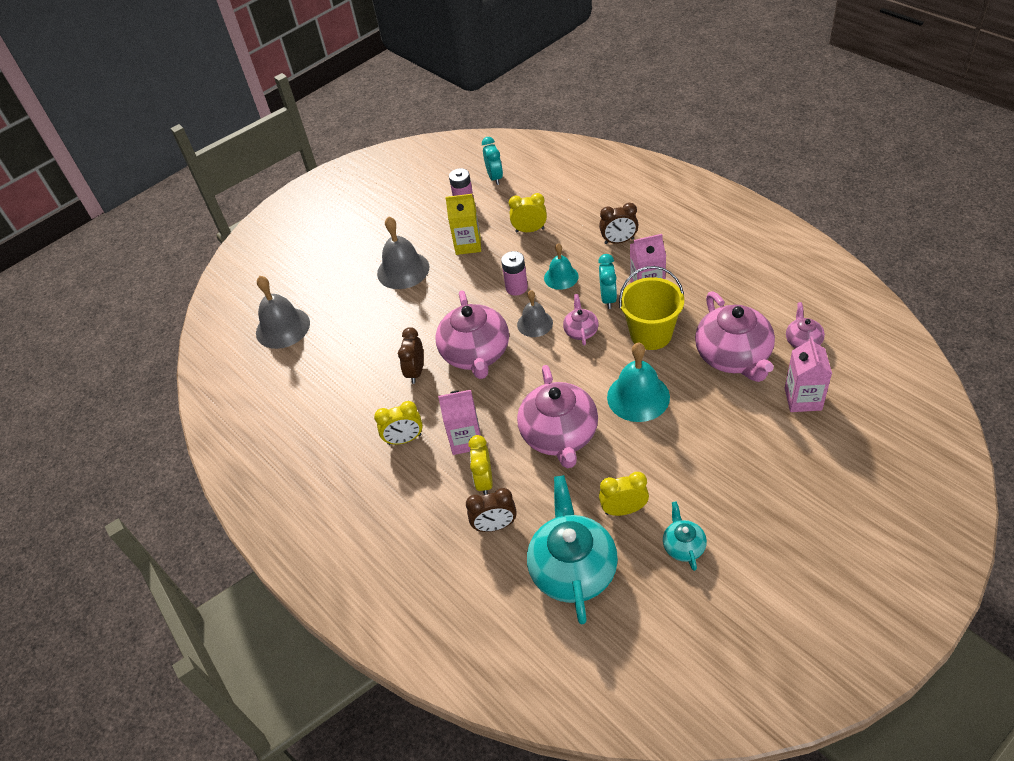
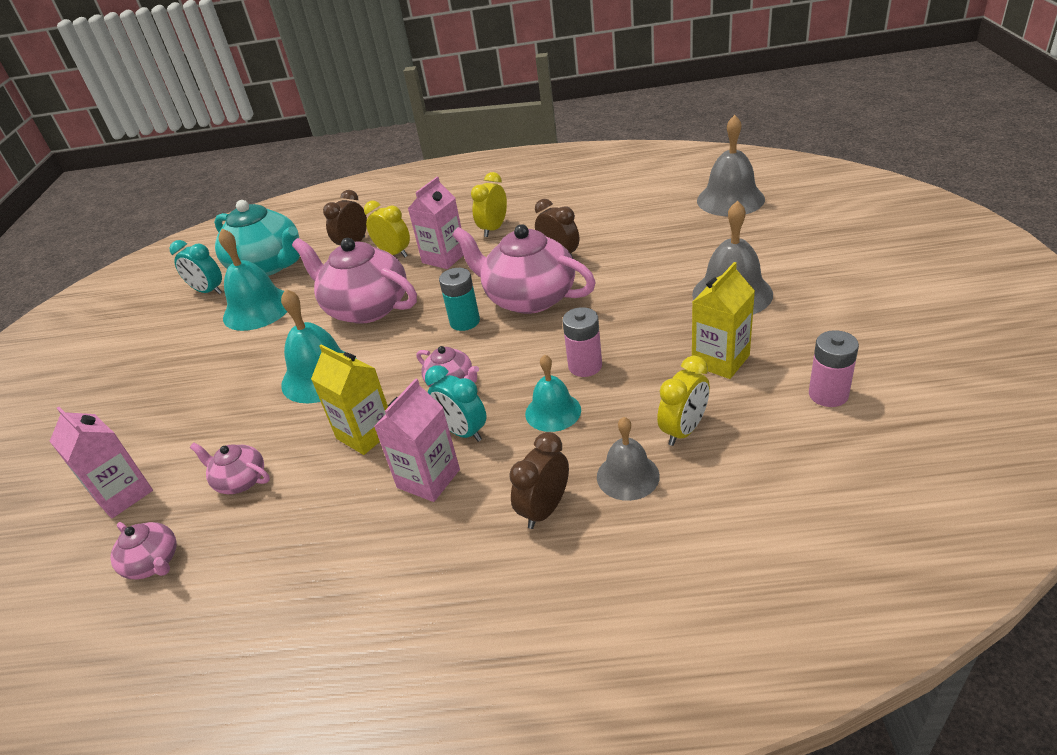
camera: 130 degrees right, 10 degrees down
turquoise clock [482,137,503,185] -> turquoise clock moved to [169,240,222,294]
grey bell [517,290,553,337] -> grey bell moved to [597,417,660,501]
yellow clock [599,472,649,516] -> turquoise bell [219,229,287,331]
yellow bucket [619,266,684,350] -> yellow carton [311,344,388,455]
turquoise teapot [663,501,707,571] -> none
pink teapot [695,292,775,382] -> pink teapot [190,443,270,494], size x0.48
none -> turquoise battery [439,268,480,331]

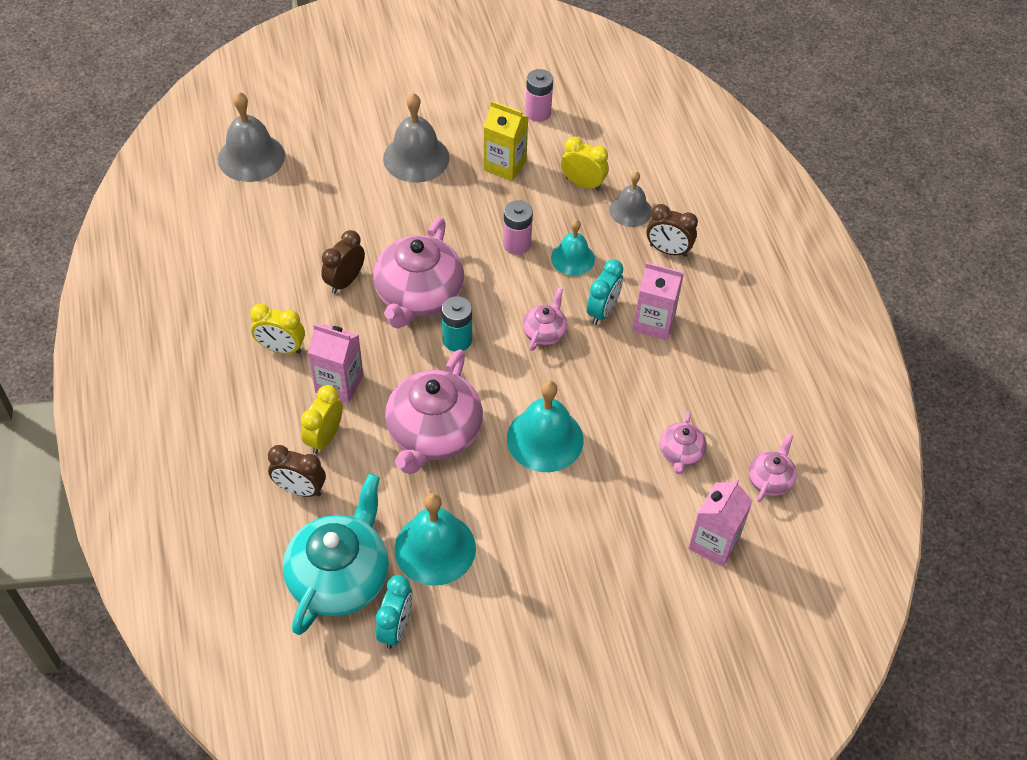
camera: 110 degrees left, 15 degrees up
yellow carton [311,344,388,455] -> none

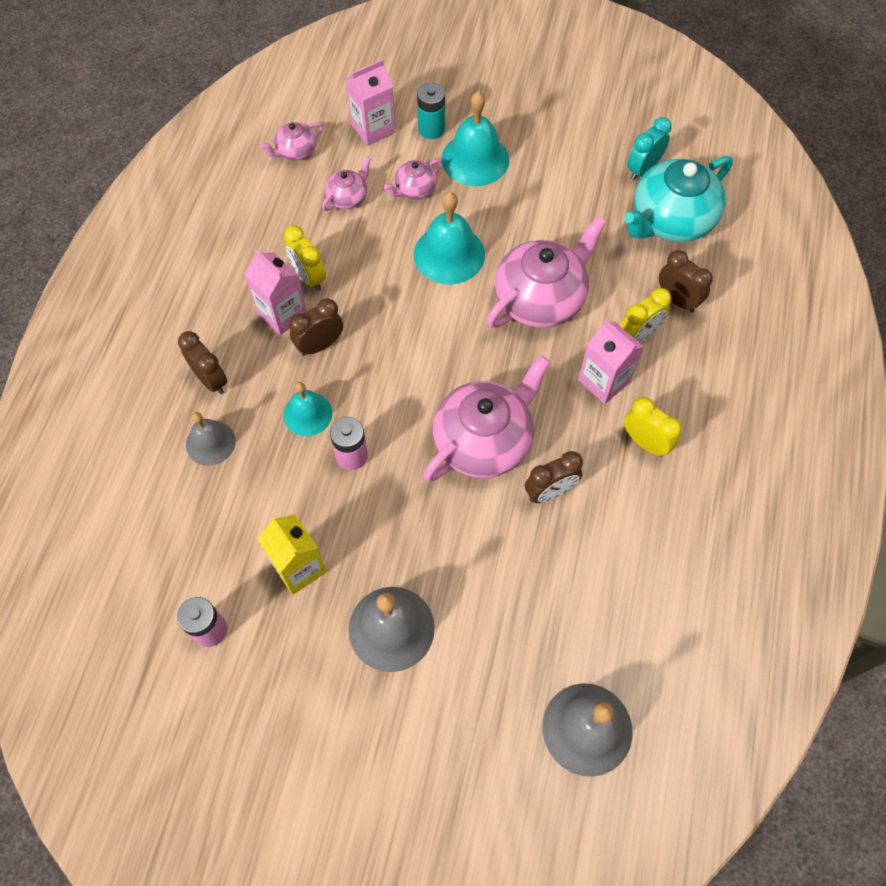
camera: 150 degrees left, 10 degrees up
turquoise bell [395,493,476,586] -> turquoise bell moved to [442,91,509,186]
turquoise battery [442,296,472,352] -> turquoise battery moved to [417,83,445,139]
pink teapot [523,288,567,351] -> pink teapot moved to [384,159,443,199]
yellow clock [561,136,609,191] -> yellow clock moved to [284,226,326,291]
turquoise clock [587,259,623,325] -> brown clock [289,299,343,356]

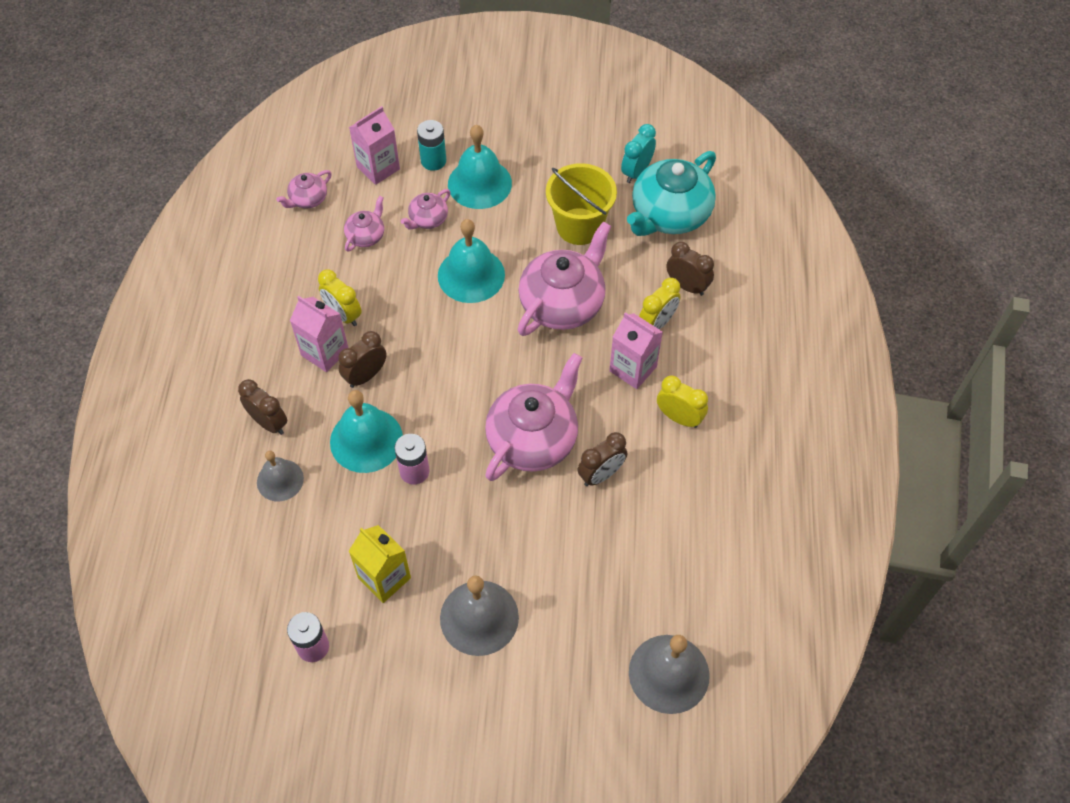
camera: 10 degrees left, 5 degrees down
turquoise bell [283,382,332,436] -> turquoise bell [330,390,403,473], size x1.59
none -> yellow bucket [546,163,617,245]

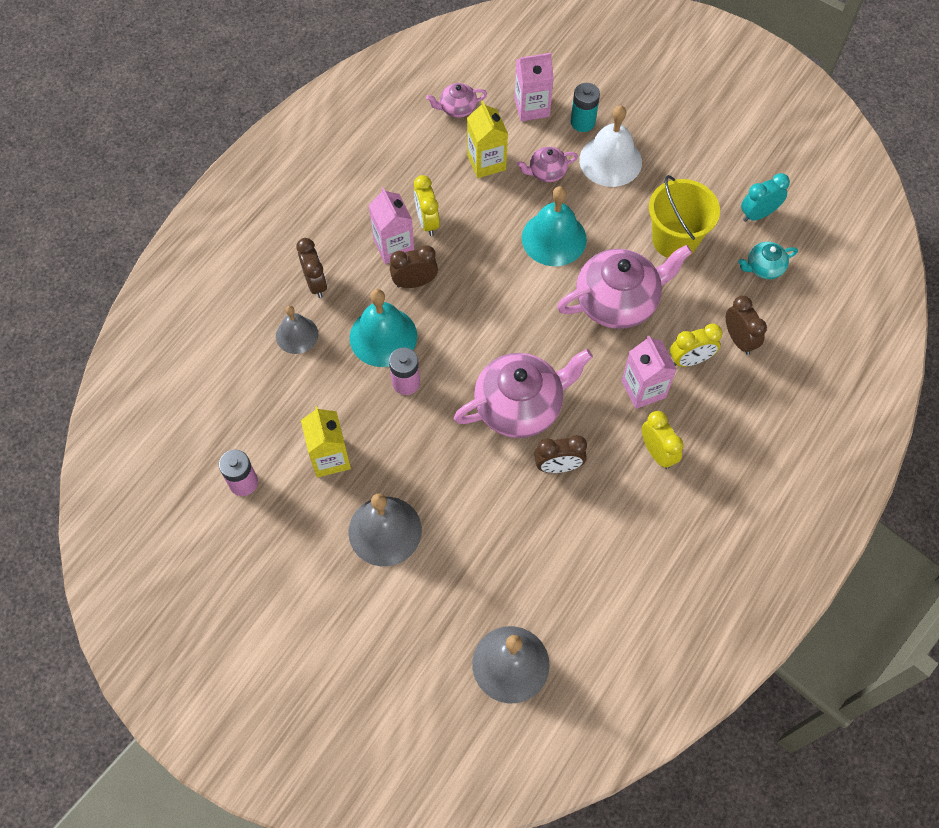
camera: 30 degrees right, 5 degrees up
pink teapot [344,196,384,252] -> yellow carton [467,101,508,178]
turquoise bell [448,125,512,209] -> white bell [579,105,642,187]
turquoise teapot [627,151,716,236] -> turquoise teapot [738,242,798,279], size x0.48

